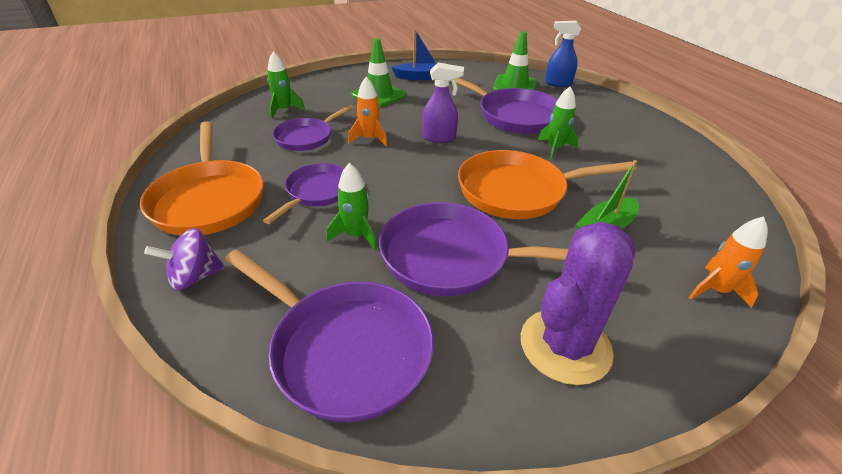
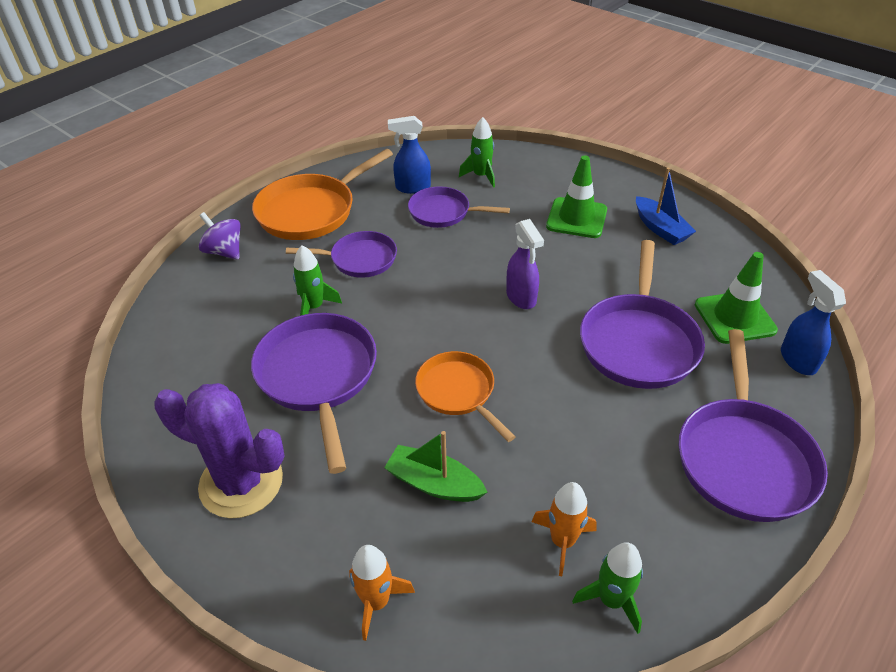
camera: 65 degrees right, 5 degrees up
purple pan [225,249,434,422] -> purple pan moved to [679,329,828,522]
orange rocket [348,77,388,147] -> orange rocket moved to [532,482,597,576]
orange pan [458,150,636,219] -> orange pan [415,351,515,442], size x0.62
green rocket [538,86,579,160] -> green rocket moved to [572,542,643,634]
none -> blue spray bottle [388,116,431,194]

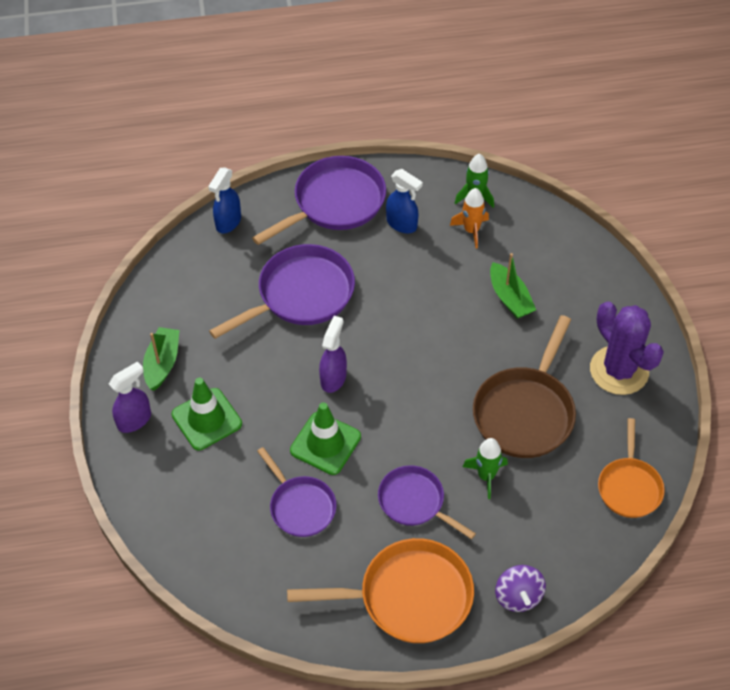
camera: 140 degrees left, 10 degrees up
purple pan [251,313,377,474] -> brown pan [473,315,576,458]
orange rocket [349,545,415,641] -> none
blue spray bottle [388,116,431,194] -> blue spray bottle moved to [386,169,423,233]
orange pan [415,351,515,442] -> orange pan moved to [598,418,665,518]
green rocket [459,117,495,188] -> none
blue boat [636,168,696,245] -> green boat [143,327,180,391]
green traffic cone [695,252,778,344] -> green traffic cone moved to [290,402,361,475]
none -> purple spray bottle [109,361,151,433]

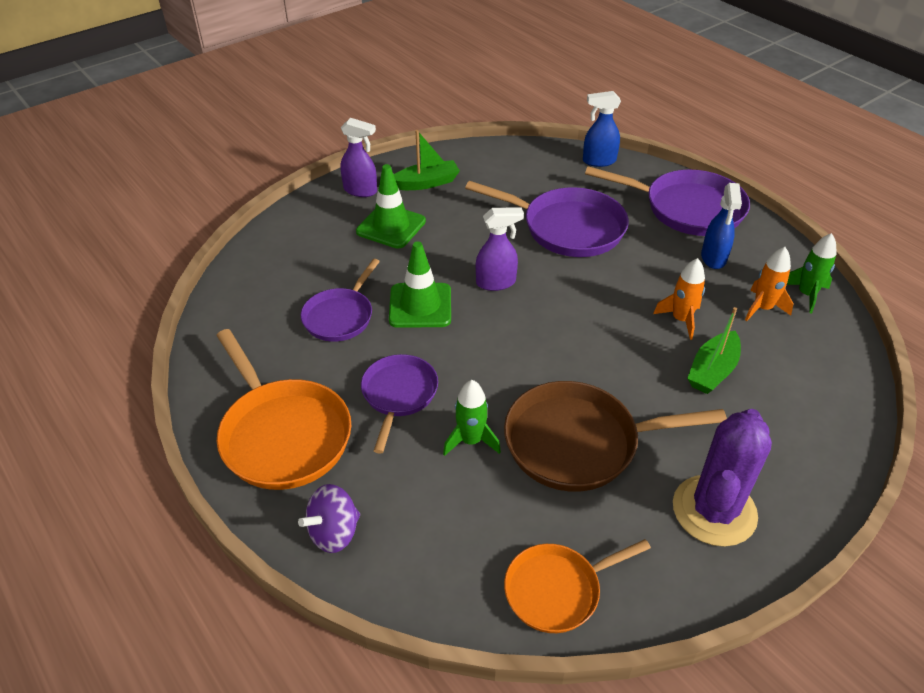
camera: 60 degrees right, 10 degrees down
none -> orange rocket [653,258,705,340]

